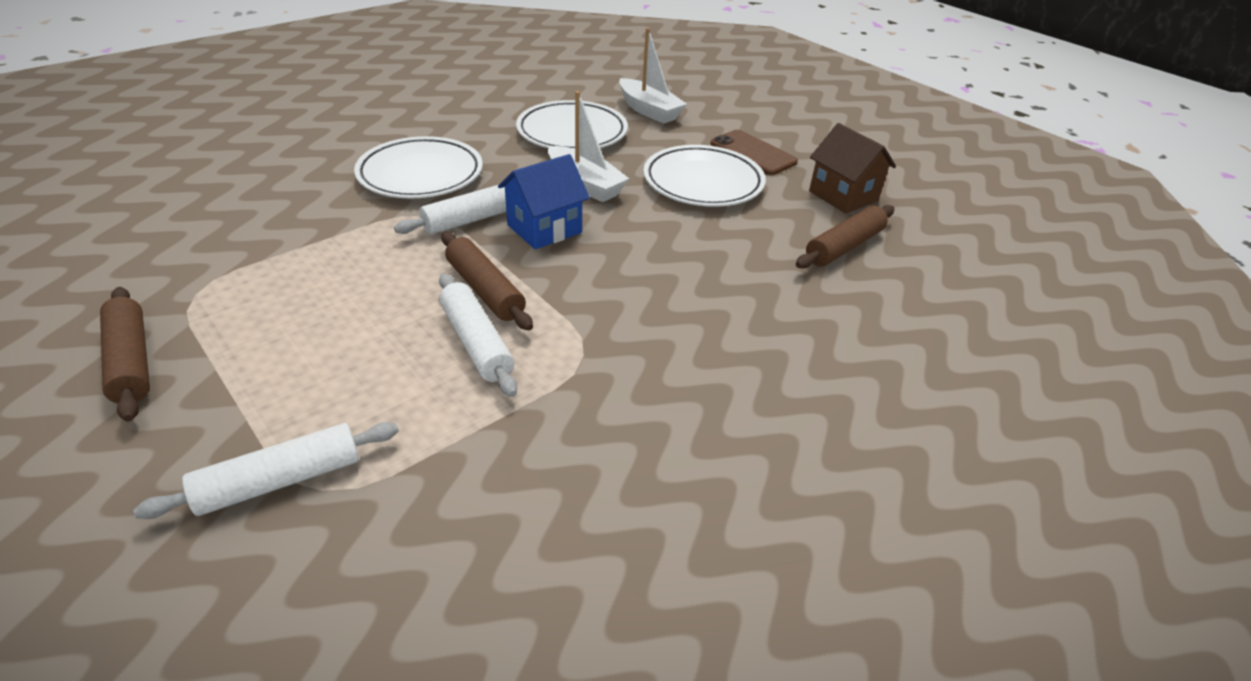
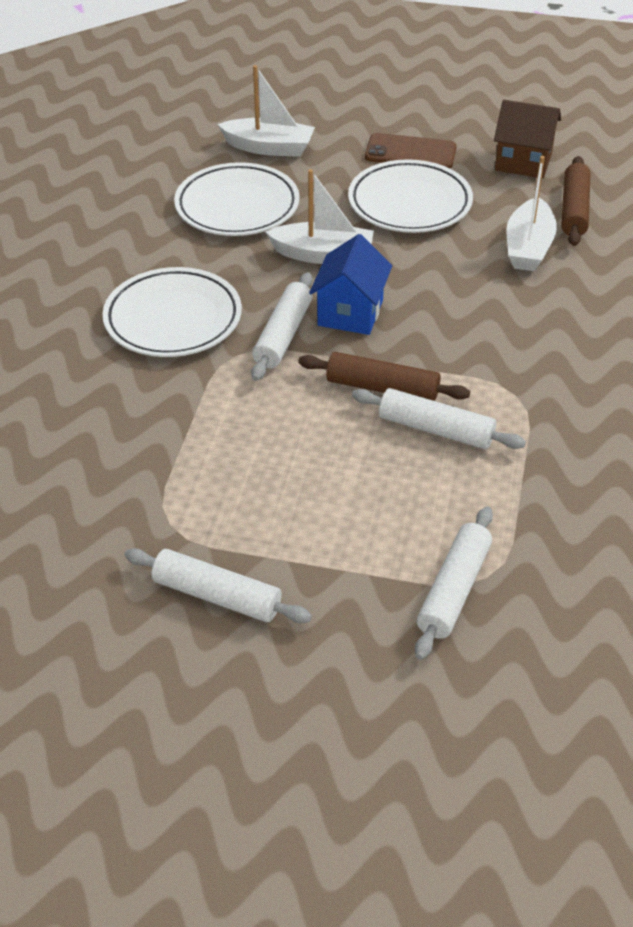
camera: 35 degrees left, 5 degrees up
brown rolling pin [100,287,150,421] -> white rolling pin [125,548,312,623]
none -> white boat [506,156,557,271]

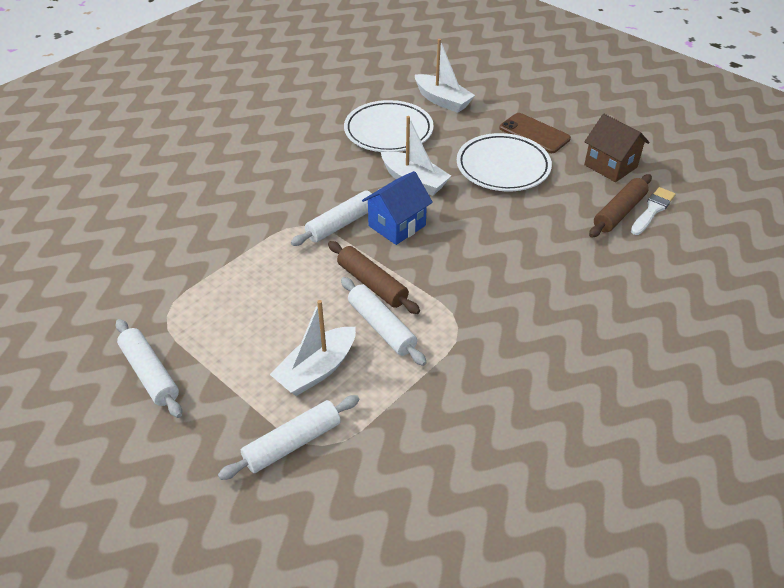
camera: 30 degrees right, 0 degrees up
white plate [103,267,242,357] -> none
white boat [506,156,557,271] -> white boat moved to [270,300,356,396]
none -> white brush [631,187,676,235]

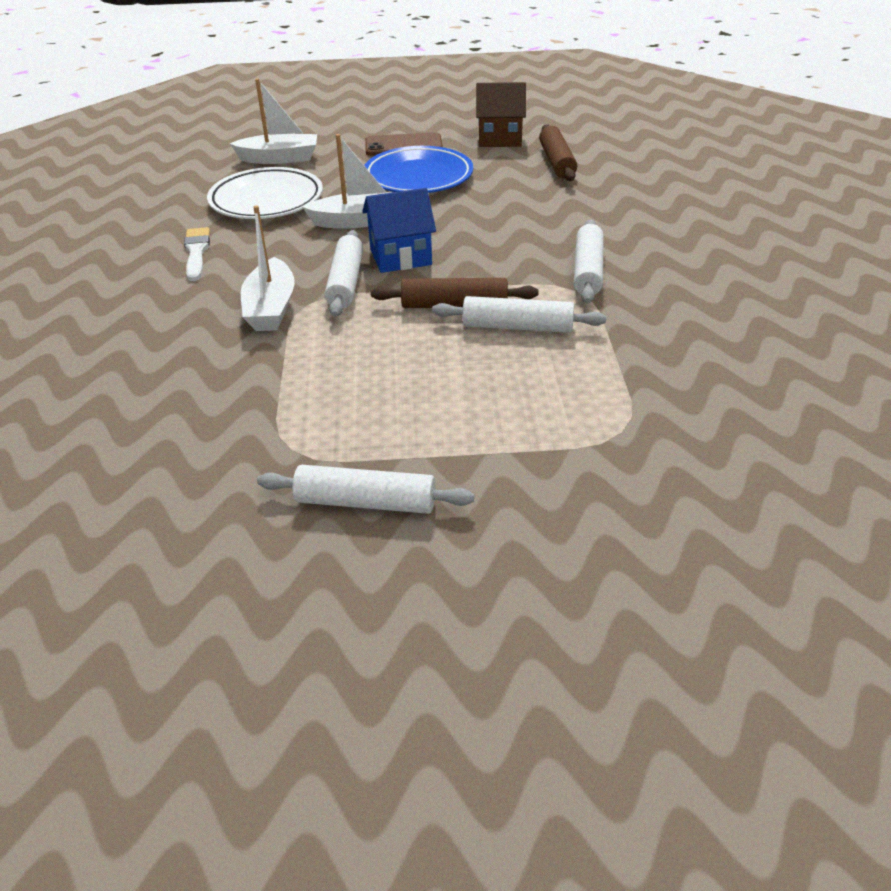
camera: 45 degrees left, 5 degrees down
white rolling pin [218,395,360,480] -> white rolling pin moved to [574,220,604,304]
white boat [270,300,356,396] -> white boat moved to [241,206,295,331]
blue house [362,171,433,245] -> blue house turned 75 degrees clockwise [362,188,436,273]
white plate [457,133,552,191] -> blue plate [364,146,473,193]
white brush [631,187,676,235] -> white brush moved to [184,227,210,281]

